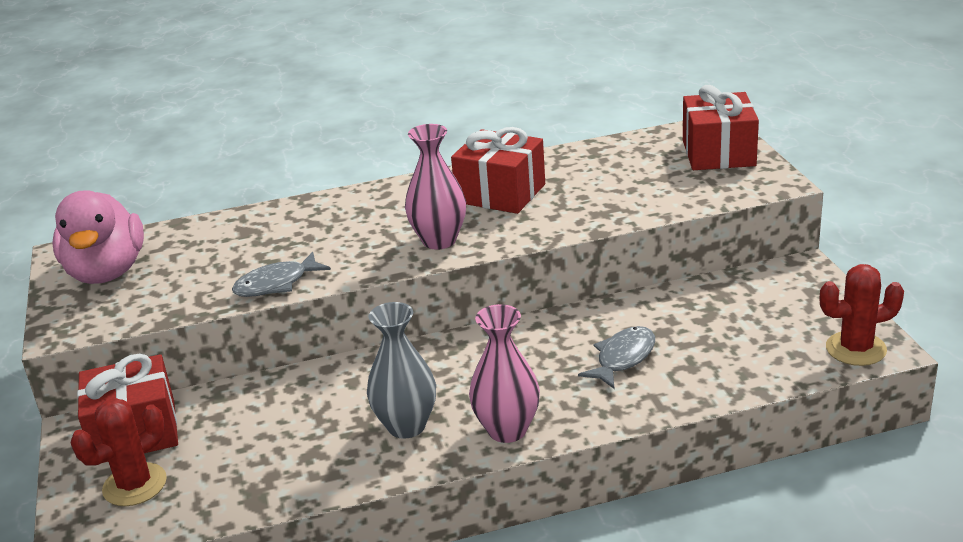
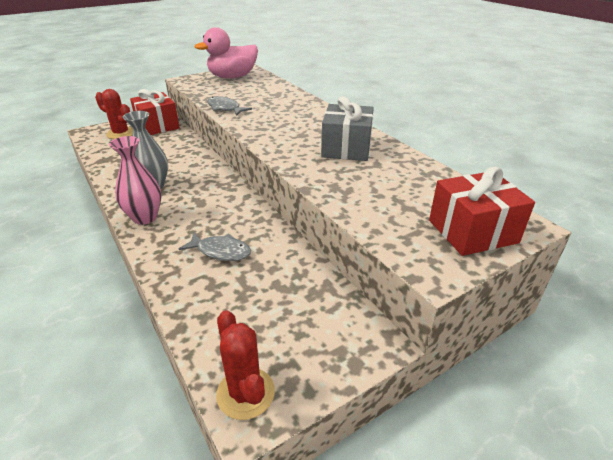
camera: 70 degrees right, 5 degrees up
pink vase [405,124,466,250] -> none
red gift [451,127,545,214] -> grey gift [321,96,374,161]

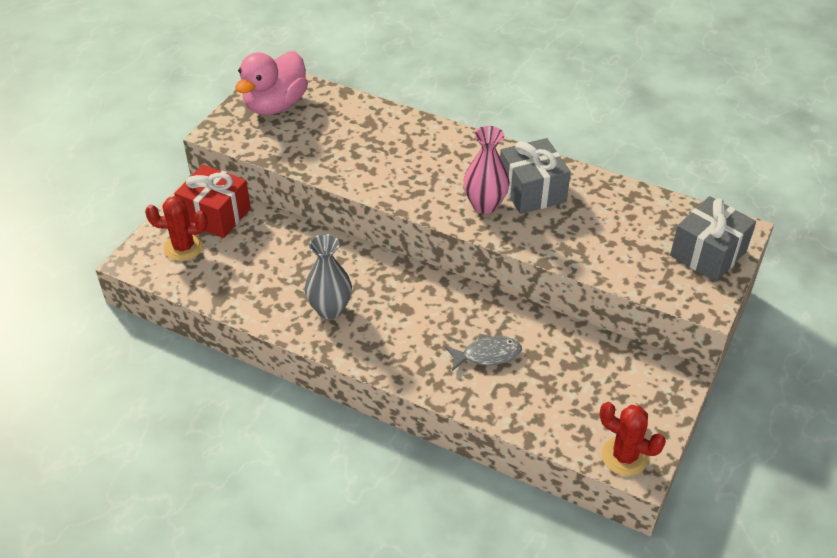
camera: 30 degrees left, 10 degrees up
pink vase [109,136,161,225] -> pink vase moved to [463,126,510,214]
grey fish [207,96,252,116] -> none
red gift [429,167,535,256] -> grey gift [670,196,756,282]

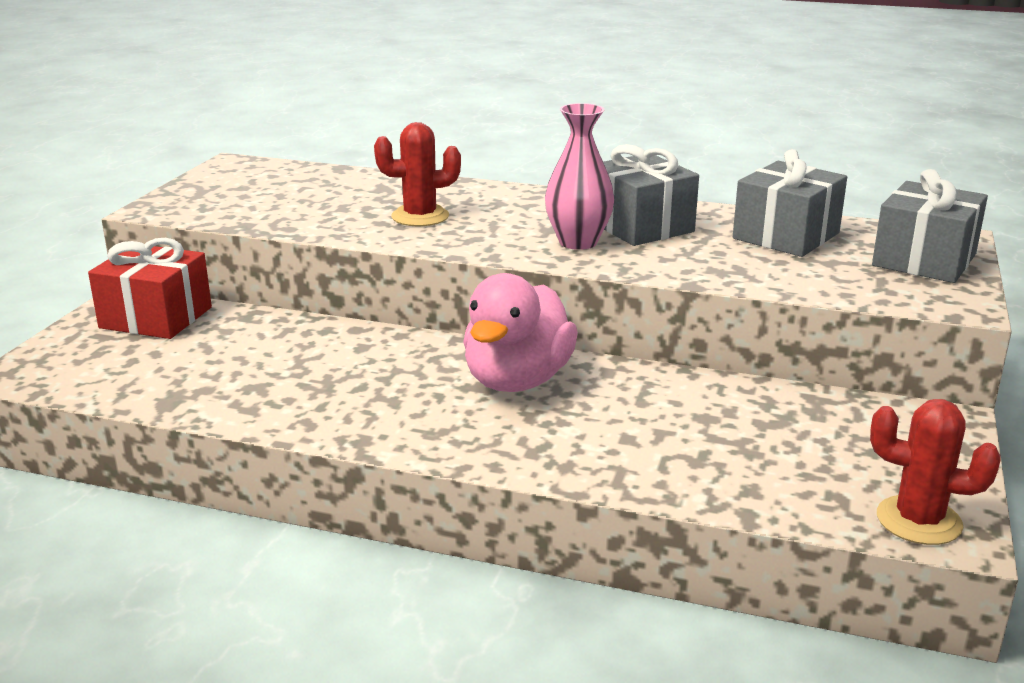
camera: 10 degrees left, 20 degrees down
red cactus [145,196,208,261] -> red cactus moved to [374,122,461,226]
pink duck [236,51,308,115] -> pink duck moved to [463,273,578,392]
grey vase [304,234,352,319] -> none
grey fish [445,334,522,371] -> none
none -> grey gift [733,149,847,257]

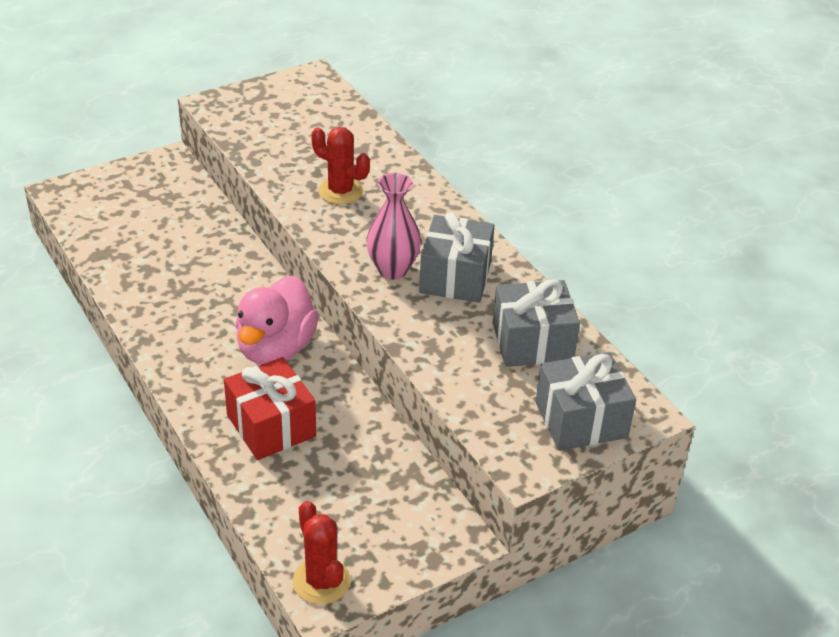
camera: 40 degrees right, 15 degrees up
red gift [88,238,212,339] -> red gift moved to [224,357,316,460]
pink duck [463,273,578,392] -> pink duck turned 45 degrees counterclockwise [235,276,319,365]

